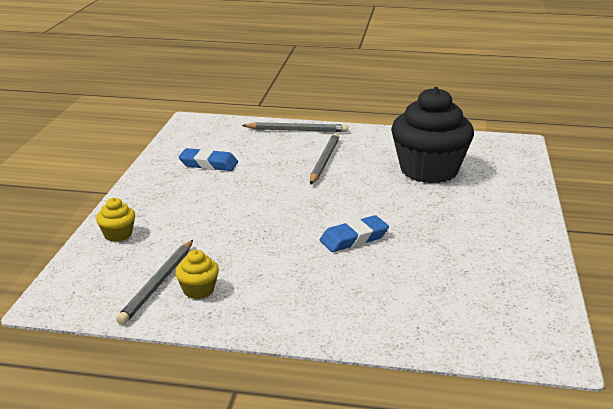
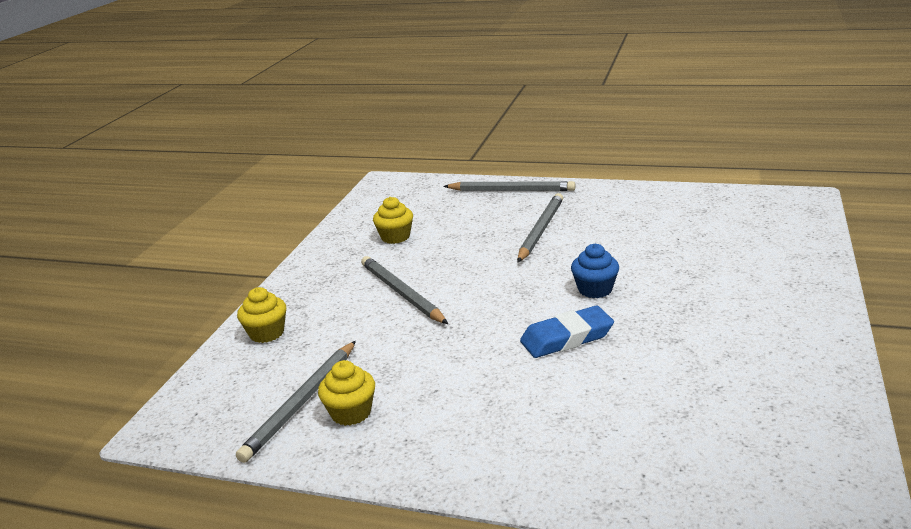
camera: 10 degrees right, 0 degrees up
blue eraser [178,148,238,171] -> yellow cupcake [373,197,413,244]
black cupcake [391,87,474,183] -> none
none -> grey pencil [361,256,448,324]
none -> blue cupcake [571,244,619,298]

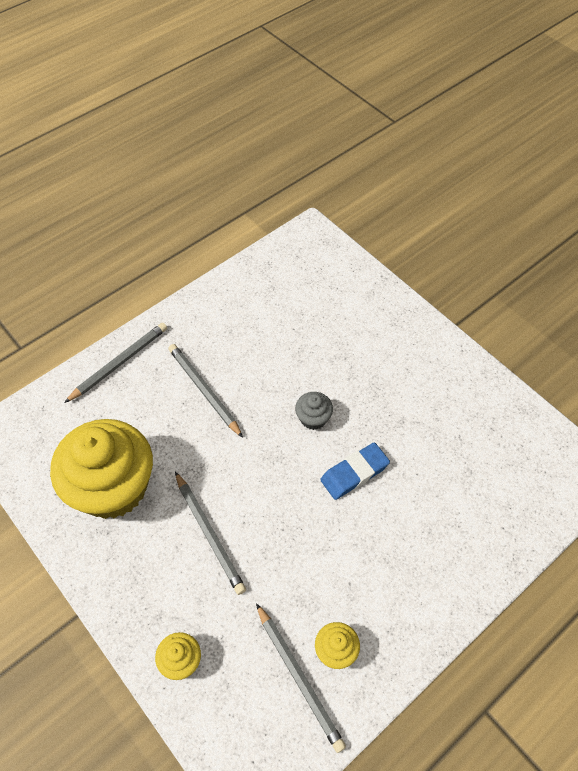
camera: 60 degrees left, 30 degrees up
grey pencil [361,256,448,324] -> grey pencil turned 120 degrees counterclockwise [175,471,246,595]
yellow cupcake [373,197,413,244] -> yellow cupcake [50,419,153,519], size x2.44
blue eraser [520,306,614,358] -> blue eraser turned 45 degrees clockwise [320,442,390,500]
blue cupcake [571,244,619,298] -> grey cupcake [295,392,333,430]

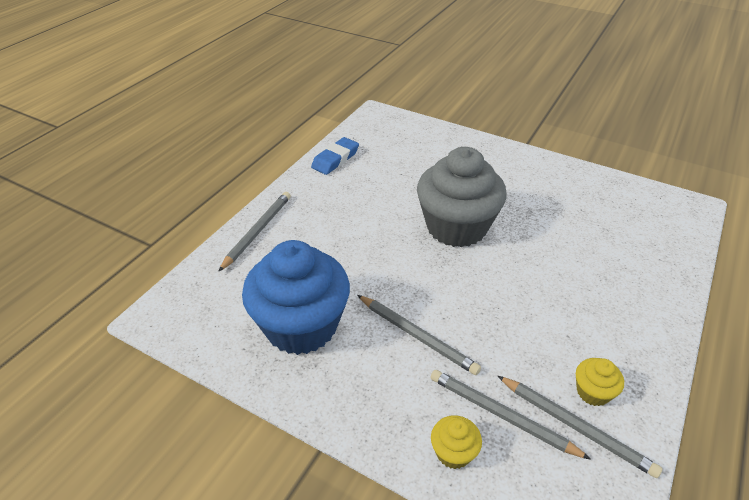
camera: 20 degrees left, 15 degrees down
yellow cupcake [50,419,153,519] -> blue cupcake [242,240,350,355]
grey pencil [168,344,243,438] -> grey pencil moved to [430,370,591,460]
grey cupcake [295,392,333,430] -> grey cupcake [417,147,507,247], size x2.44
blue eraser [320,442,390,500] -> blue eraser moved to [311,137,359,175]

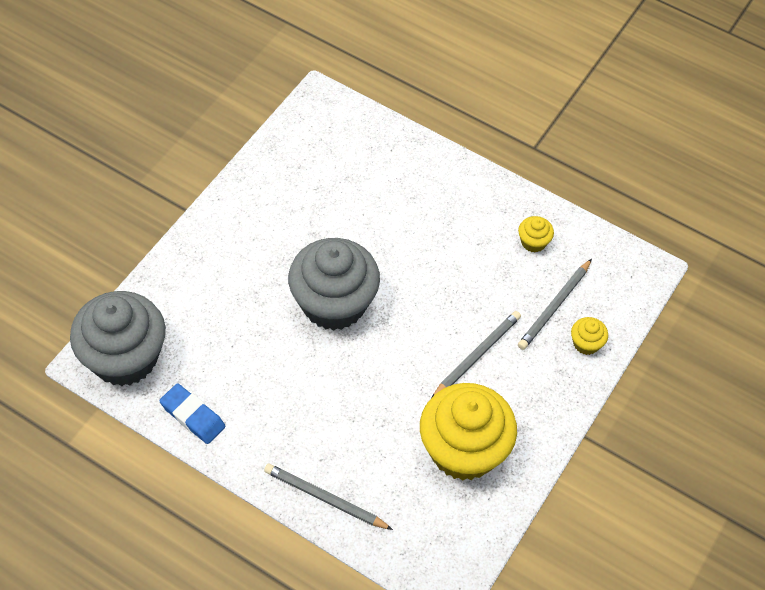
camera: 90 degrees left, 15 degrees up
blue cupcake [242,240,350,355] -> yellow cupcake [420,383,517,481]
grey pencil [498,376,662,478] -> none
none -> grey cupcake [70,291,166,386]

